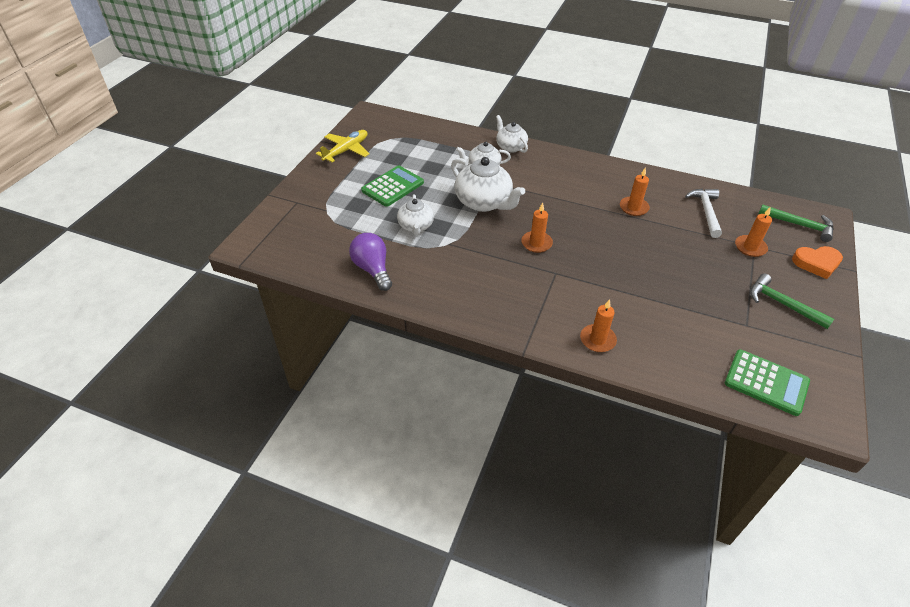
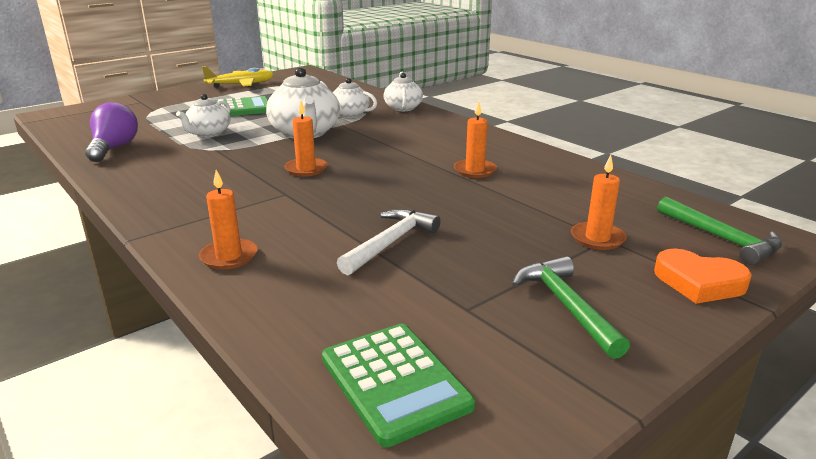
camera: 30 degrees right, 20 degrees down
white hammer [685,189,722,238] -> white hammer moved to [337,209,441,275]

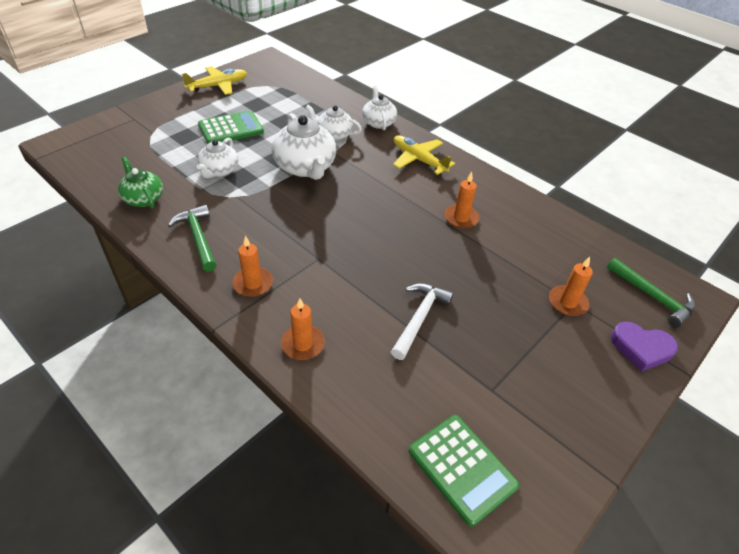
camera: 10 degrees left, 20 degrees up
purple light bulb [85,102,138,162] -> green teapot [118,157,163,209]
orange candle [284,101,327,177] -> orange candle moved to [232,236,273,297]
green hammer [512,256,630,359] -> green hammer moved to [168,205,216,272]
orange heart [654,248,752,304] -> purple heart [611,321,678,372]
none -> yellow plane [393,135,455,175]

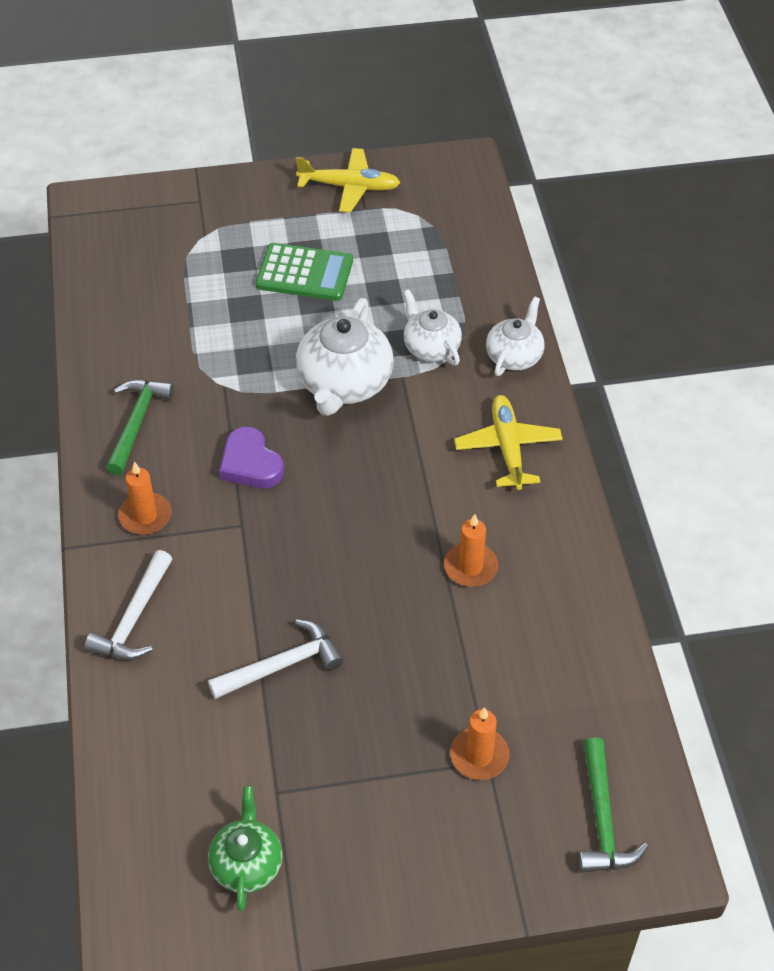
camera: 40 degrees right, 5 degrees up
green teapot [118,157,163,209] -> green teapot moved to [208,786,282,911]
white teapot [197,138,238,178] -> none
orange candle [281,298,325,360] -> white hammer [85,550,172,660]
green calculator [409,415,519,527] -> none
purple heart [611,321,678,372] -> purple heart moved to [219,427,284,488]

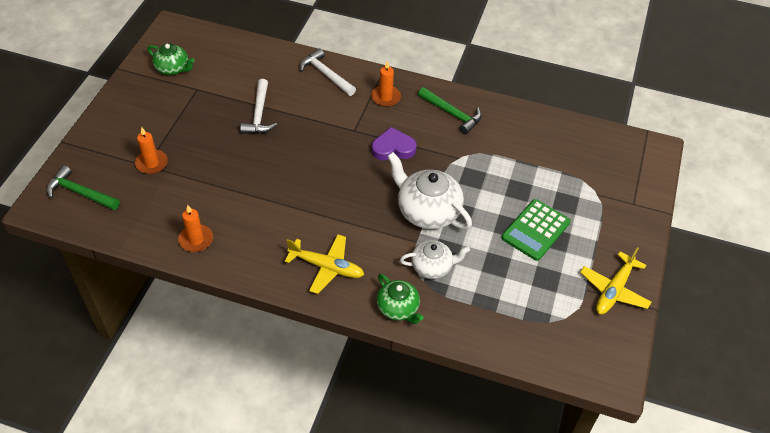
camera: 115 degrees right, 0 degrees up
orange candle [444,514,498,587] -> orange candle moved to [178,205,213,252]
white teapot [486,296,545,376] -> green teapot [377,274,423,324]

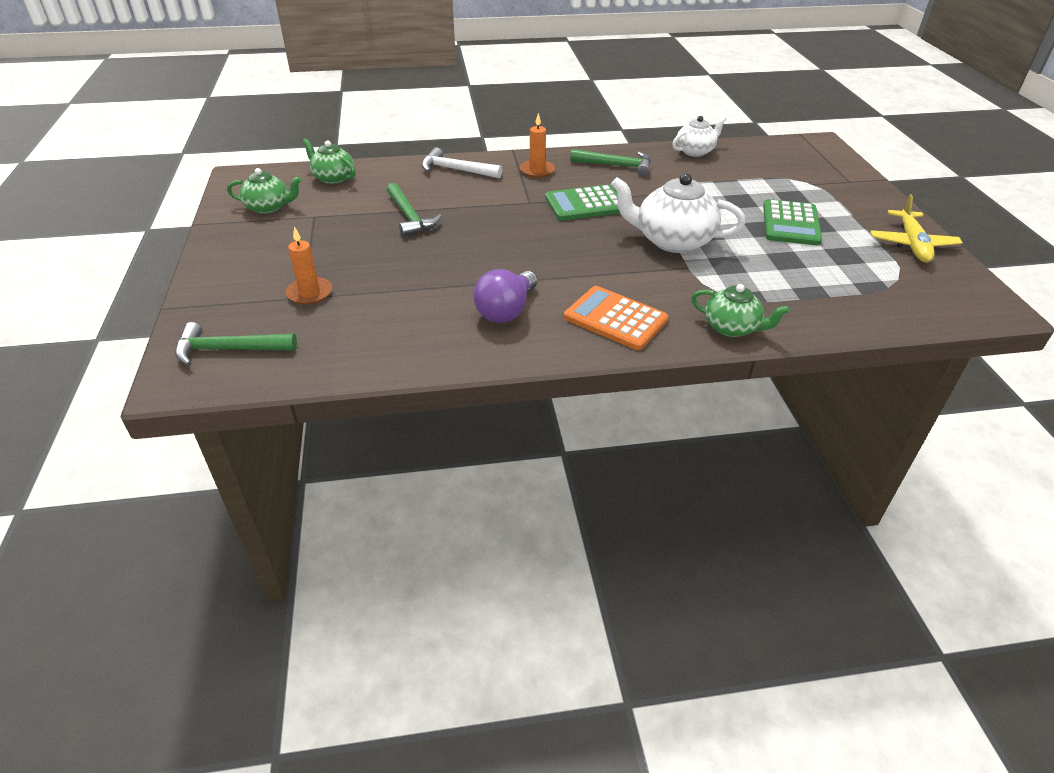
camera: 25 degrees left, 10 degrees down
orange candle [178,205,213,252] -> none
white hammer [240,79,277,134] -> green hammer [387,183,441,237]
yellow plane [285,234,364,294] -> orange calculator [564,286,669,350]
purple heart [372,127,417,160] -> green calculator [545,185,620,221]
white teapot [400,240,470,279] -> white teapot moved to [672,116,726,157]
none -> green teapot [302,138,356,184]
none -> purple light bulb [473,269,538,323]

